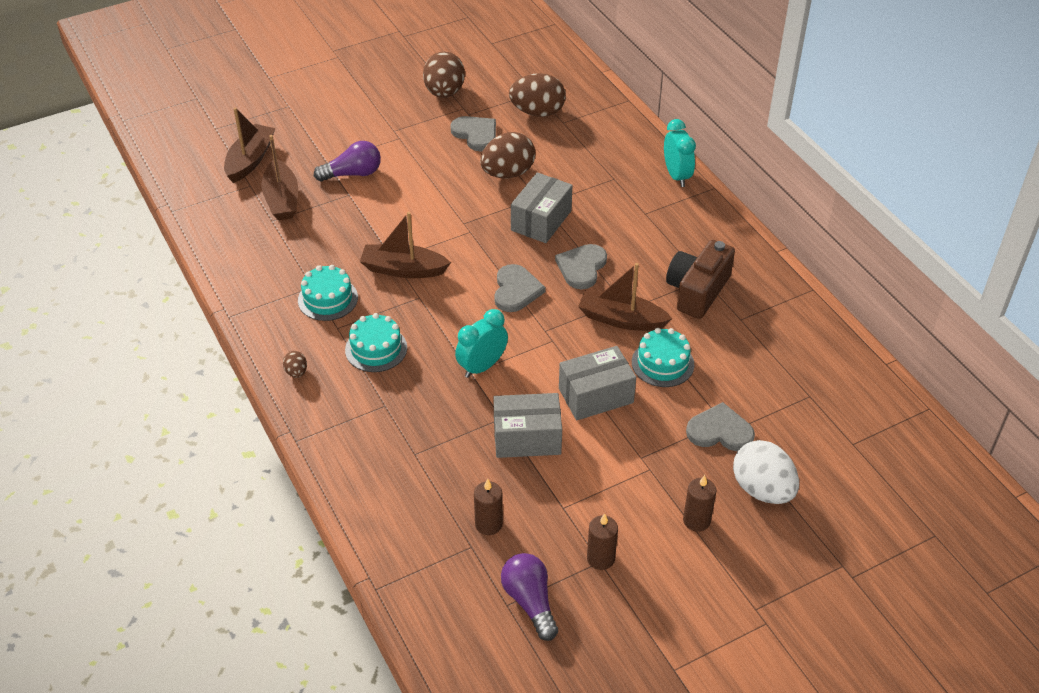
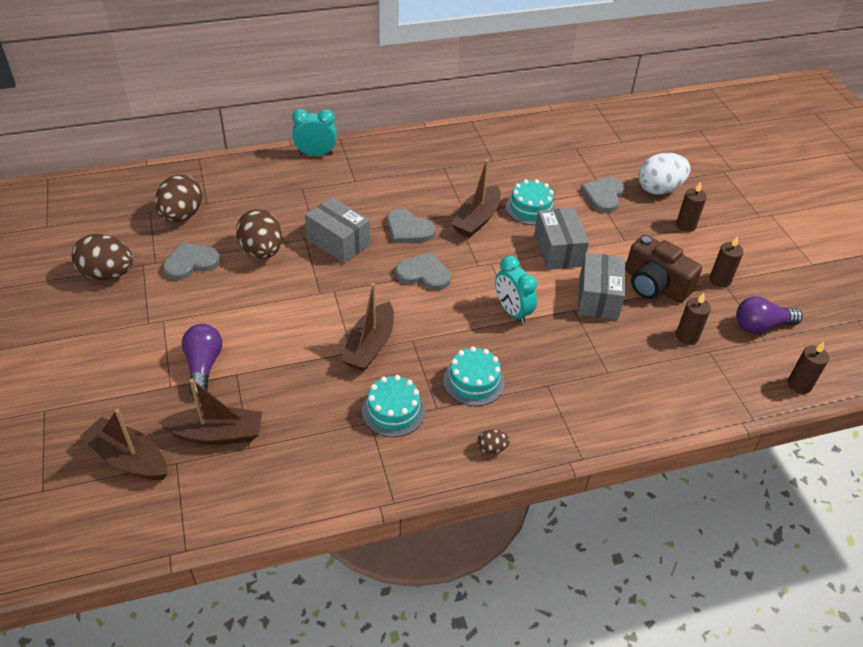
camera: 80 degrees left, 0 degrees up
brown camera [666,240,735,319] -> brown camera moved to [625,234,702,303]
none -> brown candle [788,342,829,394]

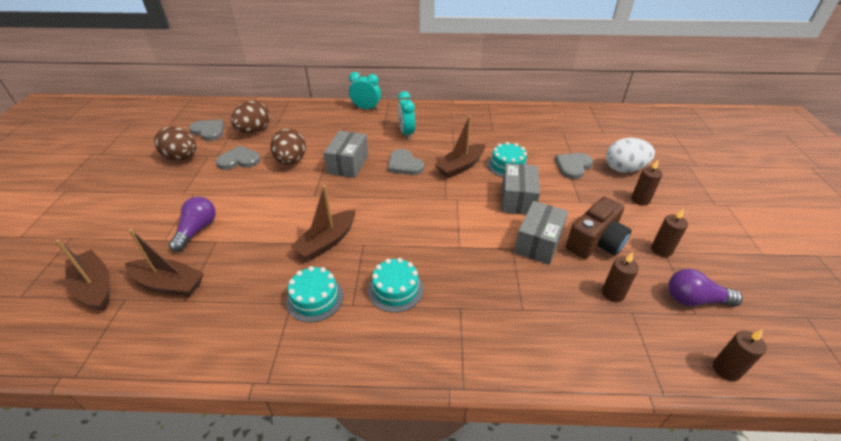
camera: 20 degrees right, 5 degrees down
grey box [305,197,370,263] -> grey box turned 45 degrees clockwise [324,131,368,178]
grey heart [395,252,451,290] -> grey heart moved to [189,119,224,141]
brown egg [477,429,510,454] -> none
turquoise clock [495,256,537,324] -> turquoise clock moved to [398,91,415,140]
brown camera [625,234,702,303] -> brown camera turned 105 degrees counterclockwise [566,197,631,259]

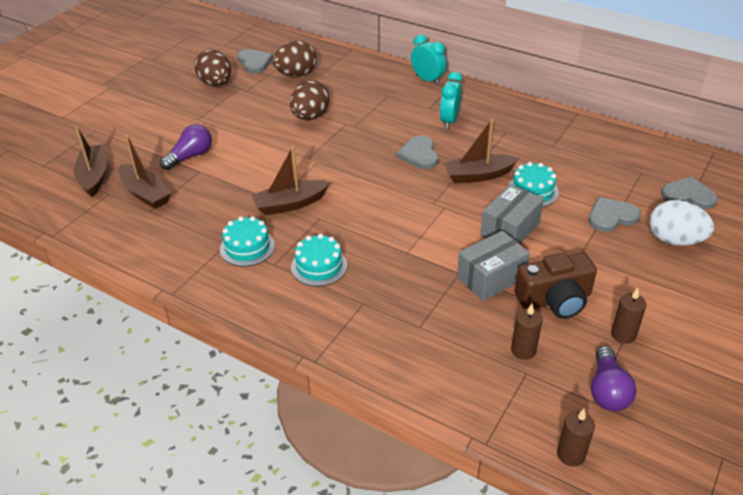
camera: 30 degrees right, 0 degrees up
grey heart [216,146,261,170] -> grey heart moved to [661,177,718,209]
grey box [324,131,368,178] -> none
brown candle [631,160,663,205] -> none
purple light bulb [668,269,743,307] -> purple light bulb turned 120 degrees counterclockwise [591,346,636,411]

